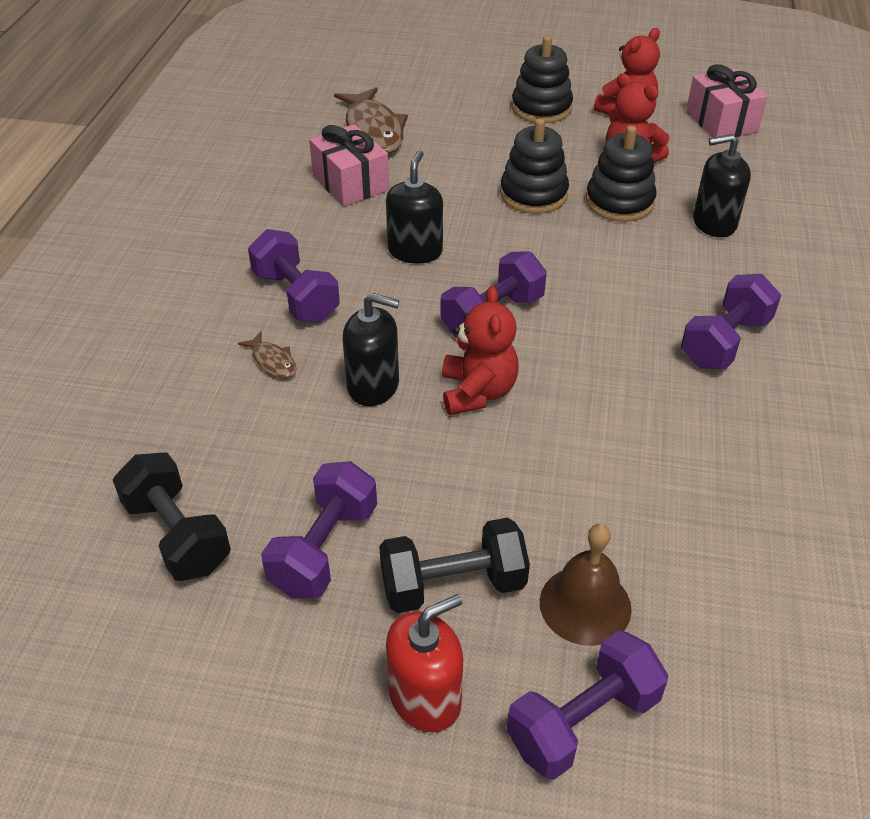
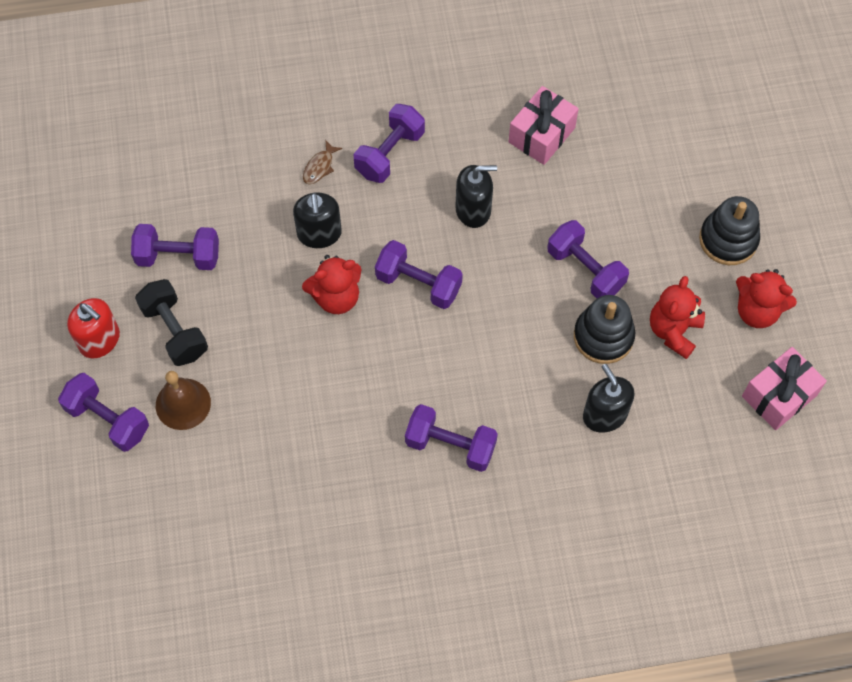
camera: 70 degrees right, 20 degrees up
black dumbbell [113,452,231,581] -> none
brown fish [334,87,408,154] -> none
black stacking toy [500,118,569,214] -> purple dumbbell [547,220,629,298]

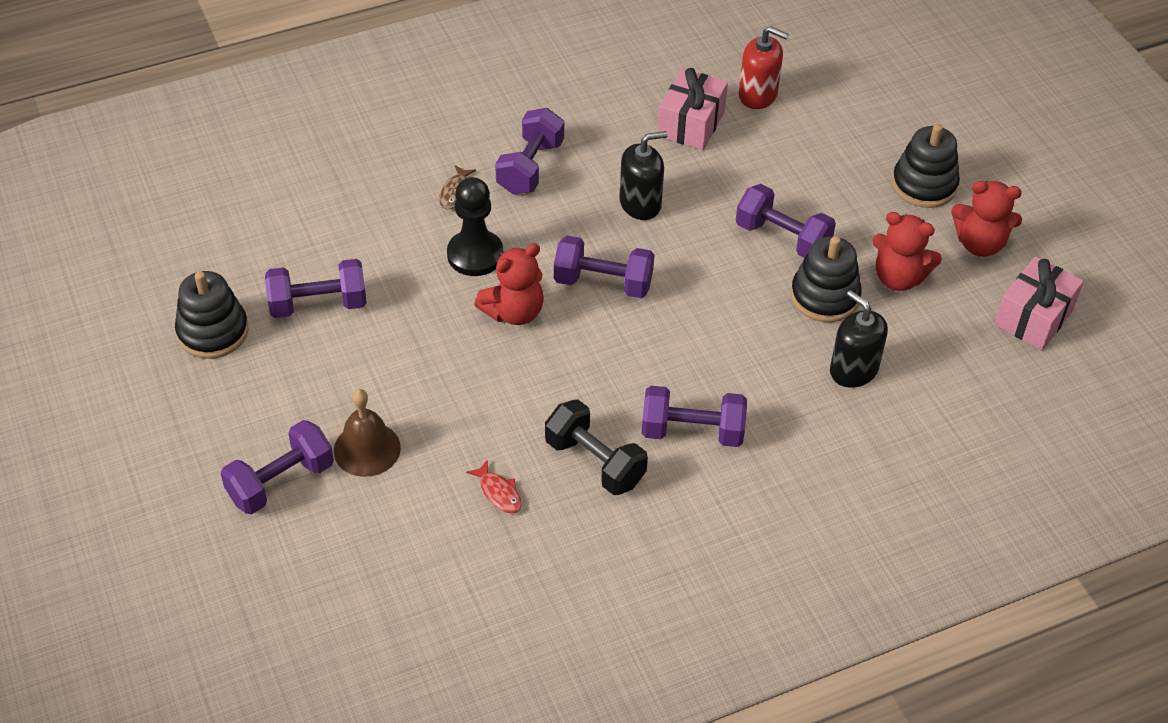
camera: 15 degrees left, 15 degrees down
purple dumbbell [58,373,149,452] -> purple dumbbell turned 60 degrees counterclockwise [221,420,334,514]
red soap dispenser [67,298,120,358] -> red soap dispenser moved to [739,26,789,109]
black dumbbell [135,279,208,366] -> black dumbbell moved to [545,399,648,495]
black soap dispenser [293,192,342,248] -> black pawn [447,177,503,276]
red teddy bear [650,276,705,359] -> red teddy bear turned 75 degrees counterclockwise [872,212,942,291]
none -> black stacking toy [175,271,249,359]
none -> red fish [466,459,522,514]

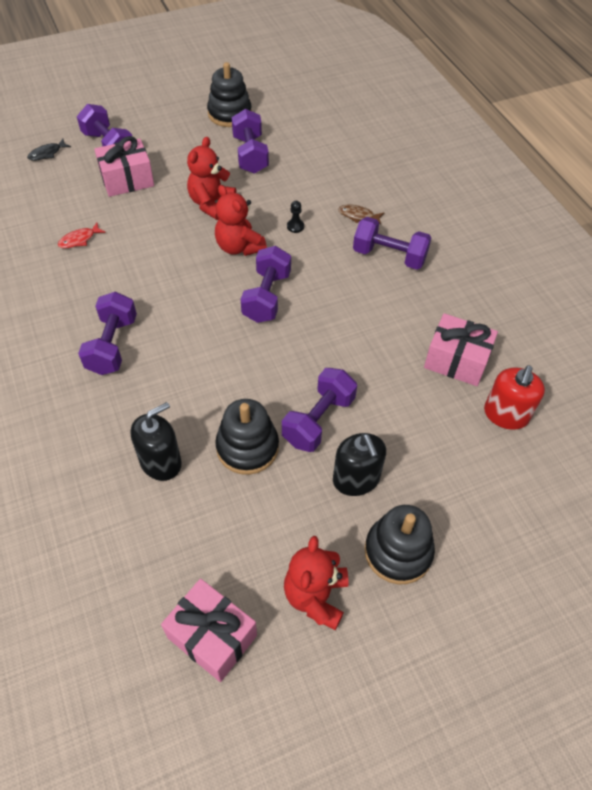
camera: 90 degrees right, 5 degrees up
brown bell [334,389,401,477] -> pink gift [94,136,154,197]
black pawn [447,177,503,276] -> black pawn [287,201,304,233], size x0.42
black dumbbell [545,399,648,495] -> none
black soap dispenser [619,131,668,220] -> black soap dispenser moved to [333,433,386,496]
red teddy bear [872,212,942,291] -> red teddy bear moved to [187,137,236,220]
none -> black fish [27,139,71,161]

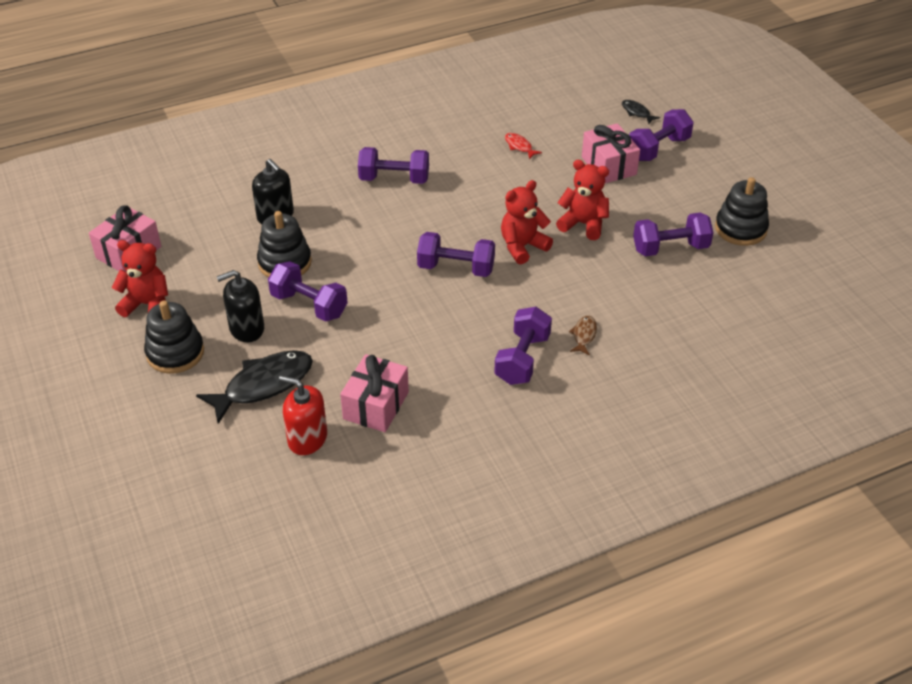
camera: 90 degrees right, 10 degrees down
black pawn [287,201,304,233] -> none
none -> black fish [196,350,313,424]

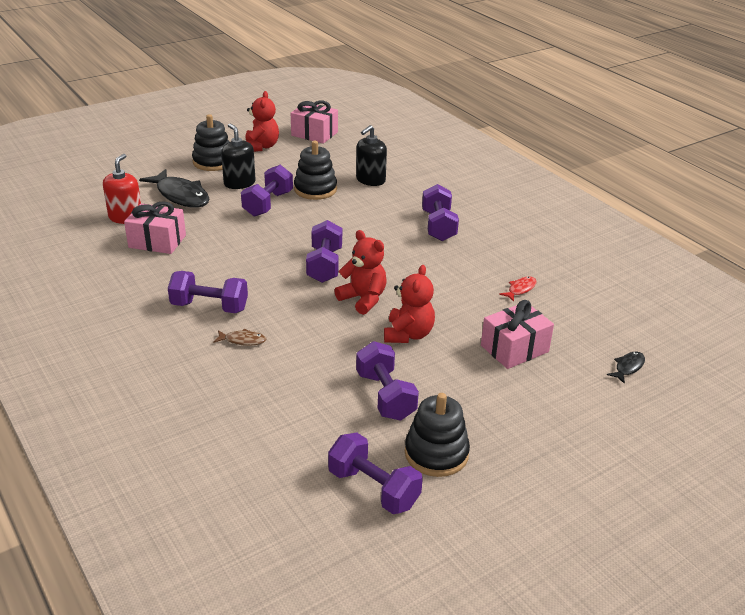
camera: 80 degrees right, 10 degrees down
purple dumbbell [629,109,694,161] -> purple dumbbell moved to [328,432,423,514]

